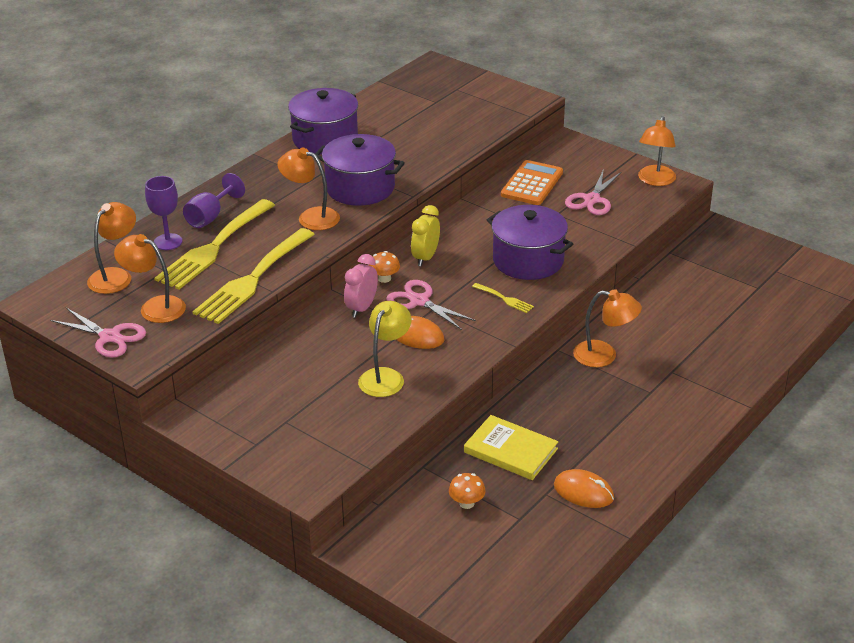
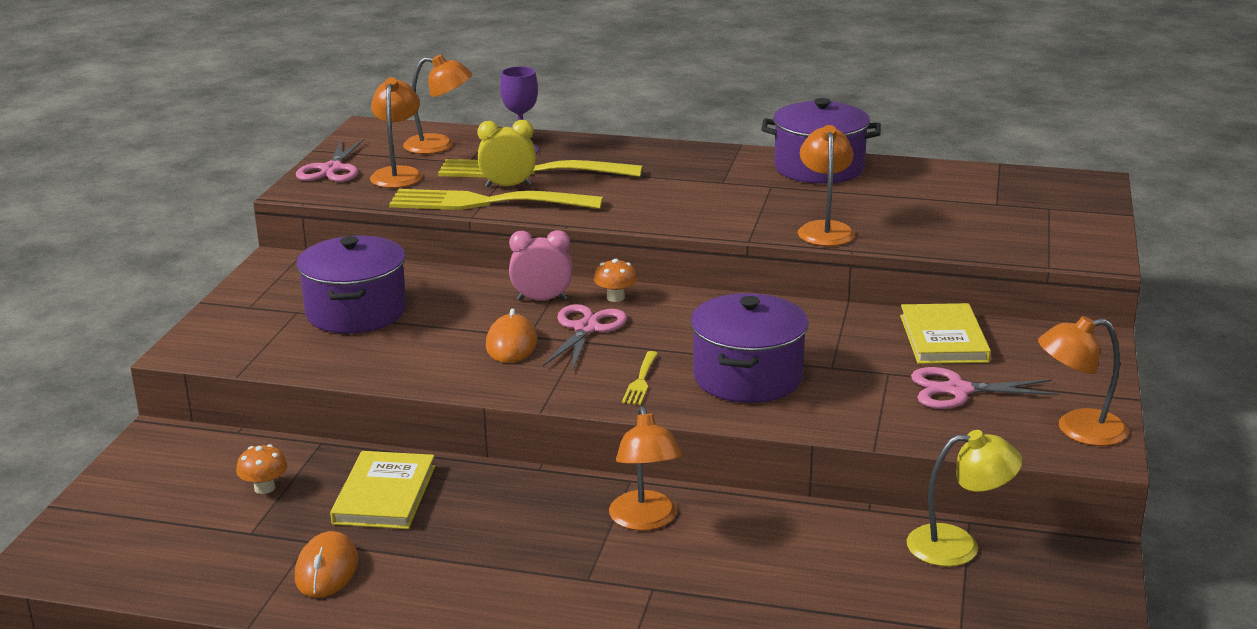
camera: 65 degrees right, 10 degrees down
purple goblet [183,173,245,228] -> none
orange lamp [278,148,340,230] -> orange lamp moved to [798,125,855,246]
purple pot [315,134,405,206] -> purple pot moved to [296,236,407,334]
yellow lamp [358,301,412,397] -> yellow lamp moved to [907,430,1023,567]
yellow clock [411,205,440,266] -> yellow clock moved to [477,120,536,187]
orange calculator [501,160,563,205] -> yellow book [900,303,991,364]

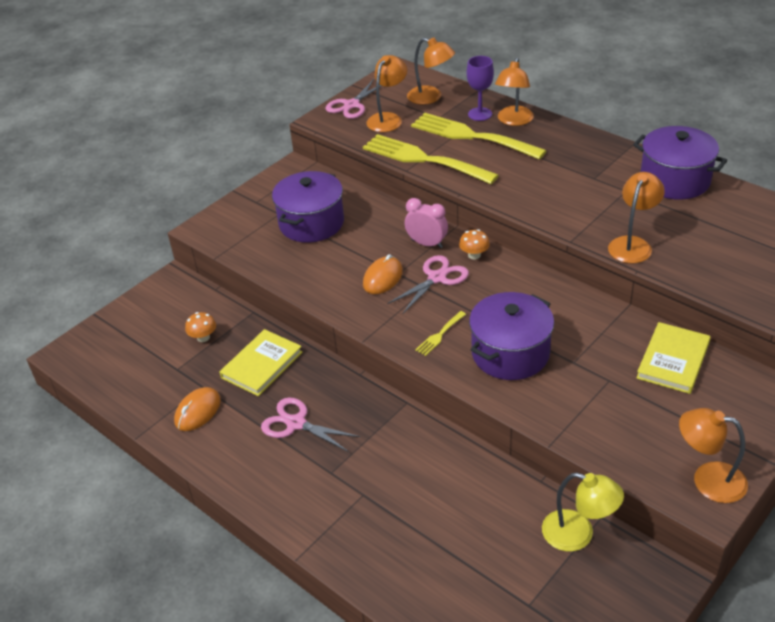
camera: 30 degrees right, 15 degrees up
yellow clock [477,120,536,187] -> none
orange lamp [609,406,682,531] -> orange lamp moved to [495,58,534,126]
pink scissors [911,367,1060,409] -> pink scissors moved to [261,398,360,452]

